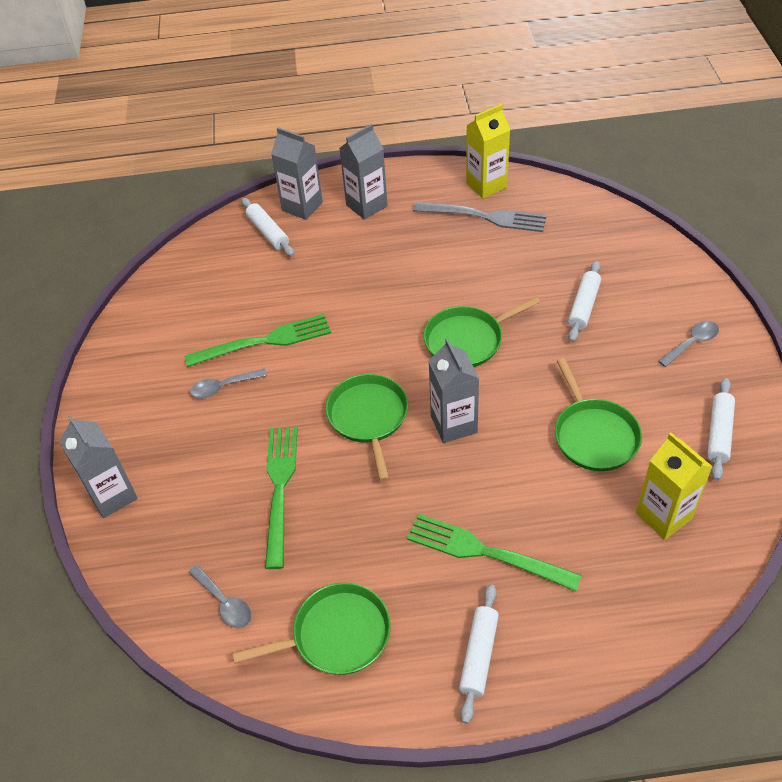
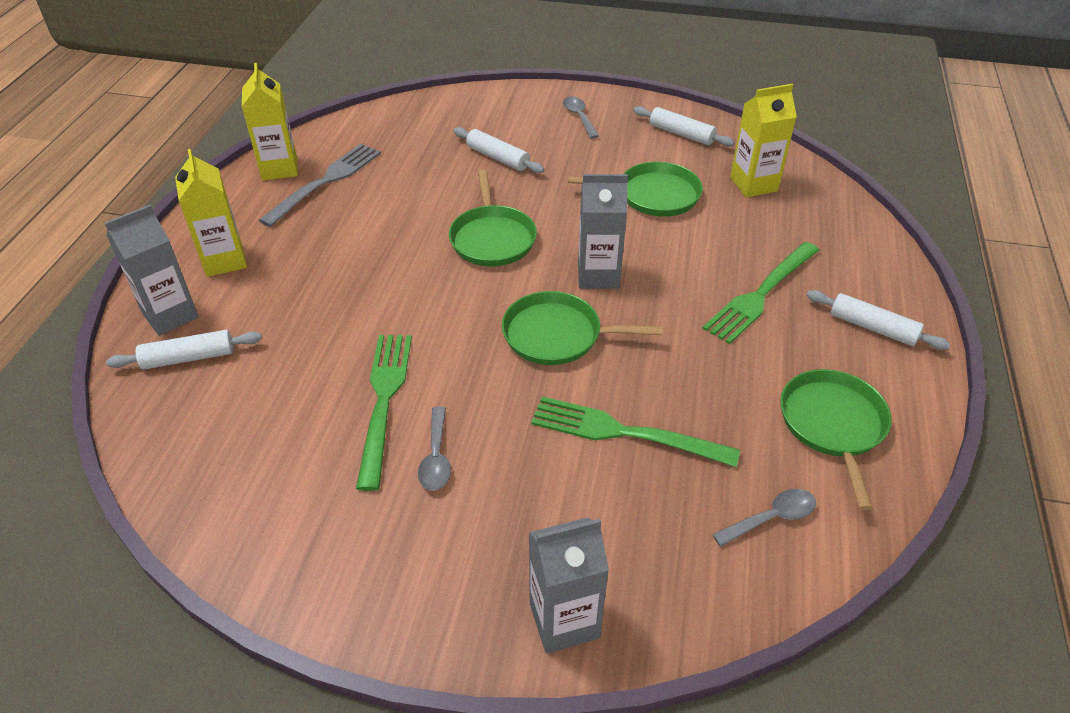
camera: 75 degrees left, 5 degrees down
grey carton [339,124,388,220] -> yellow carton [175,149,247,277]

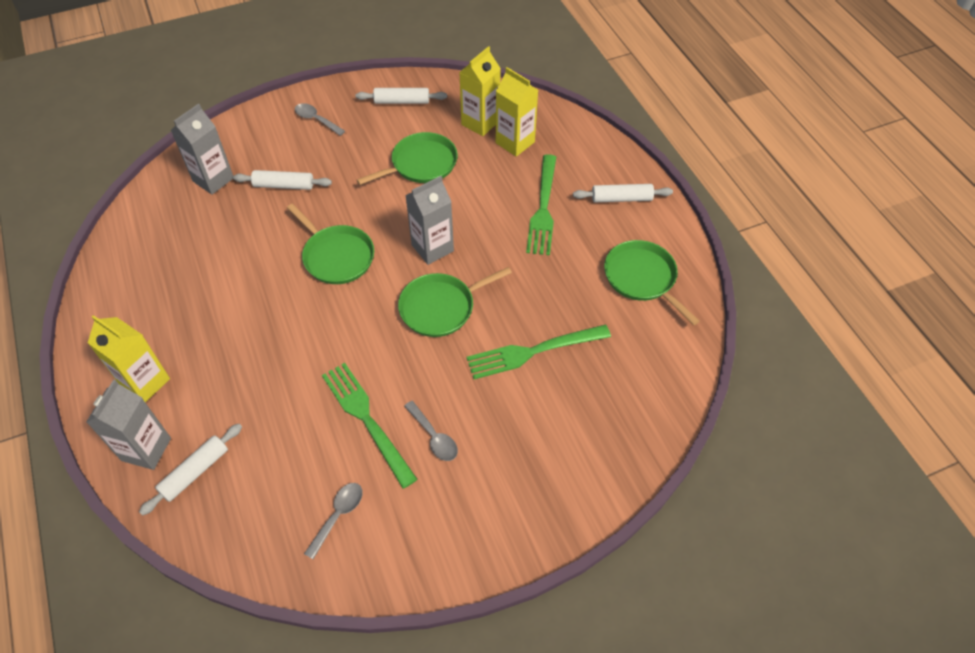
camera: 35 degrees left, 10 degrees up
yellow carton [242,63,298,180] -> yellow carton moved to [496,67,538,157]
grey fork [259,144,381,227] -> none
grey carton [529,517,609,654] -> grey carton moved to [171,104,233,195]
grey spoon [712,489,816,547] -> grey spoon moved to [304,483,363,559]

